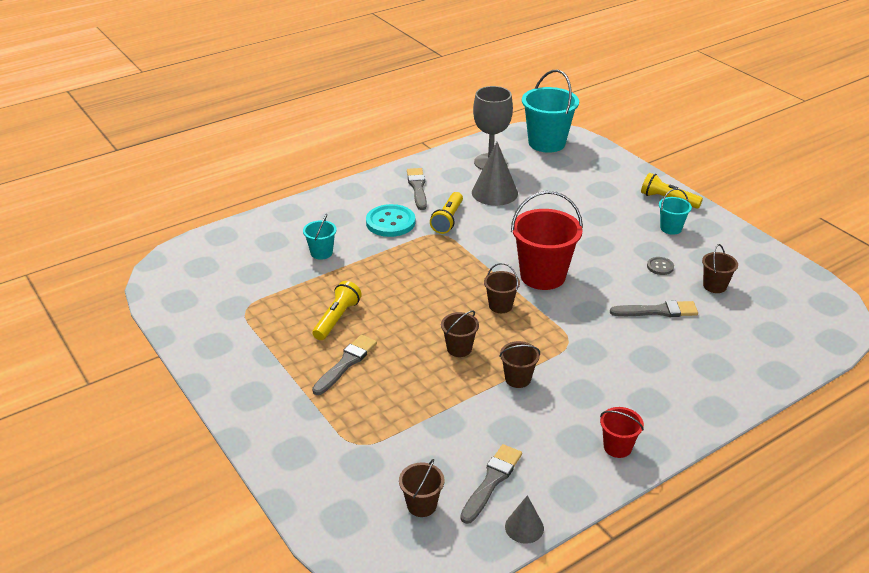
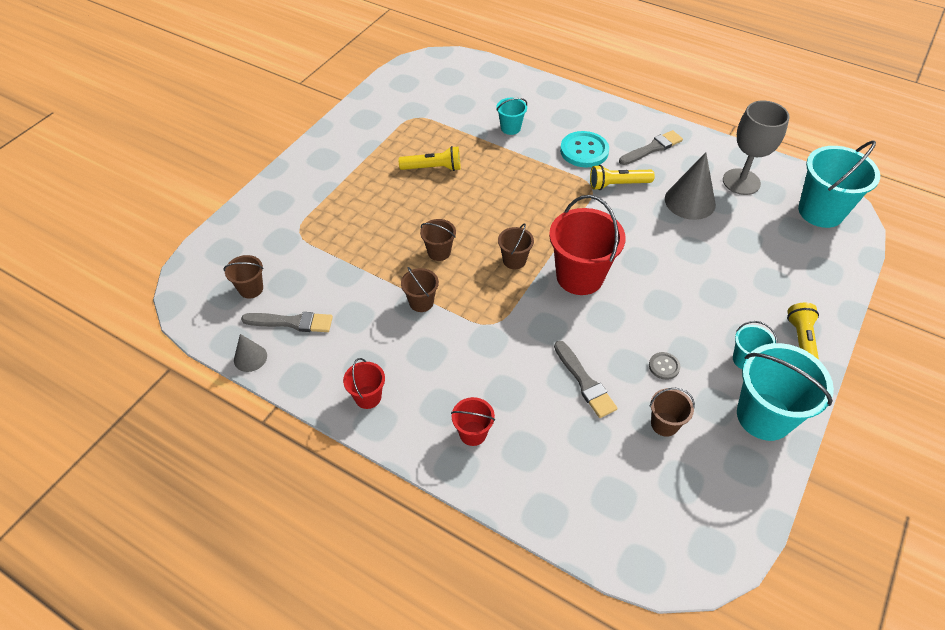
camera: 65 degrees right, 15 degrees up
grey brush [312,335,377,395] -> none
none -> red bucket [451,397,495,446]
none -> turquoise bucket [737,343,834,441]

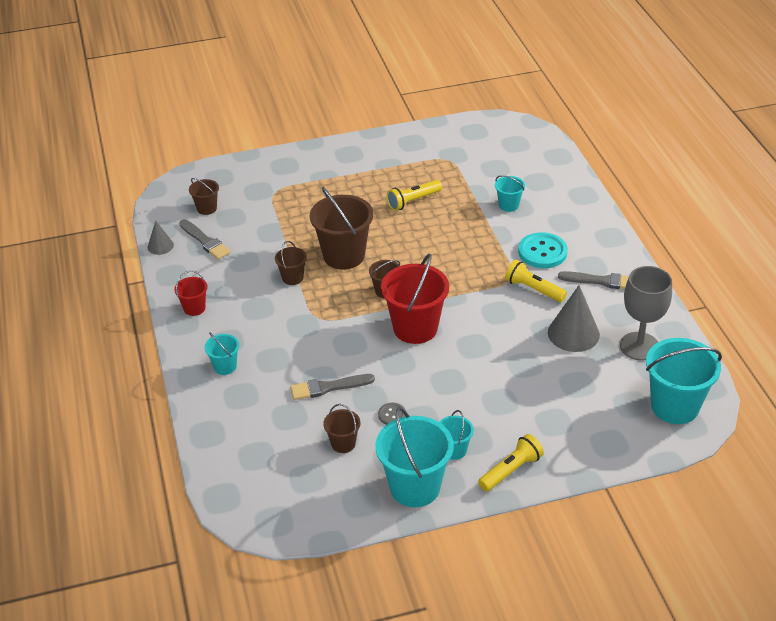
camera: 45 degrees right, 10 degrees down
yellow flashlight [399,146,461,171] -> yellow flashlight turned 105 degrees clockwise [387,180,442,211]
brown bucket [420,219,456,261] -> brown bucket [310,187,374,270], size x1.99
red bucket [451,397,495,446] -> turquoise bucket [204,333,239,375]
grey brush [554,341,618,418] -> grey brush turned 60 degrees clockwise [290,374,375,400]

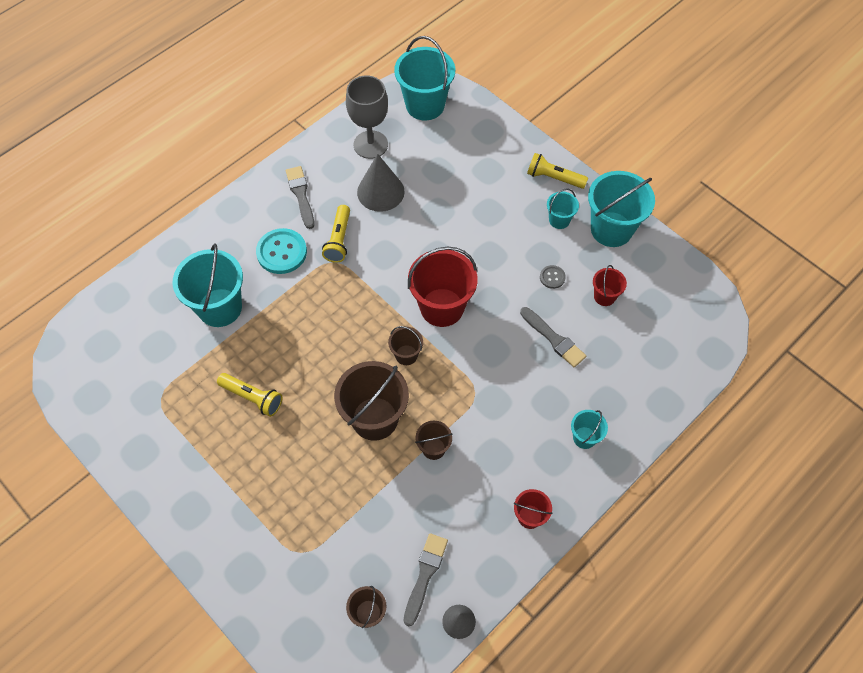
camera: 120 degrees left, 20 degrees up
brown bucket [323,404,361,453] -> red bucket [593,265,627,306]
turquoise bucket [495,175,525,212] -> turquoise bucket [172,243,243,327], size x1.99

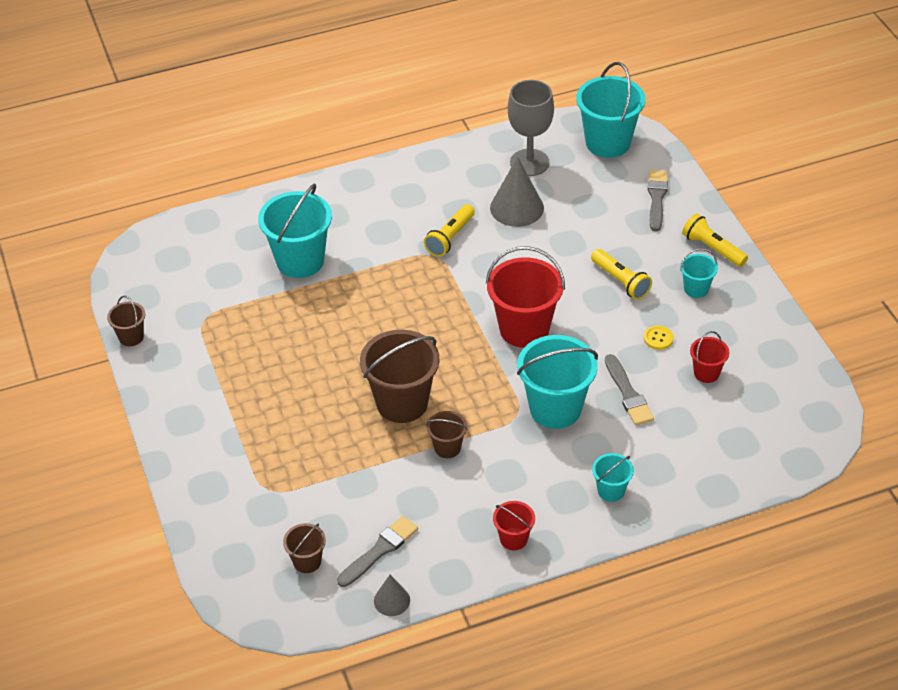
camera: 25 degrees right, 15 degrees down
yellow flashlight [217,373,282,417] -> yellow flashlight moved to [591,249,652,300]
turquoise button [256,228,307,274] -> none
grey brush [286,166,315,229] -> grey brush moved to [648,170,668,231]
brown bucket [388,326,423,365] -> brown bucket moved to [107,296,145,346]
grey button [540,265,566,289] -> yellow button [644,325,674,350]
turquoise bucket [588,171,655,247] -> turquoise bucket moved to [517,335,598,429]

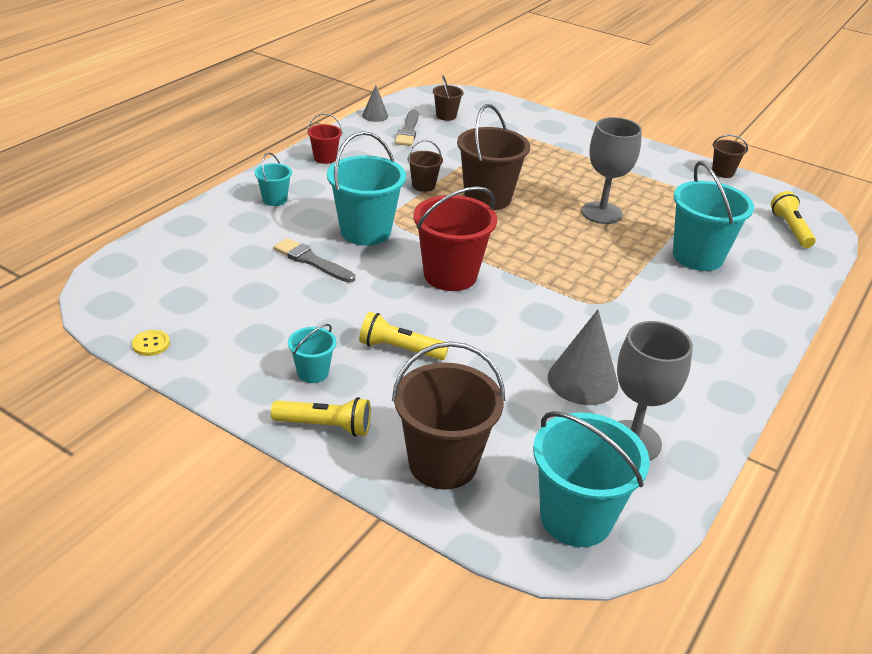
camera: 140 degrees right, 10 degrees down
yellow flashlight [424,204,475,257] -> yellow flashlight moved to [771,191,816,248]
yellow button [644,325,674,350] -> yellow button moved to [132,330,170,356]
grey brush [648,170,668,231] -> brown bucket [392,342,505,490]
red bucket [690,331,729,383] -> none
none -> grey goblet [581,117,642,224]

